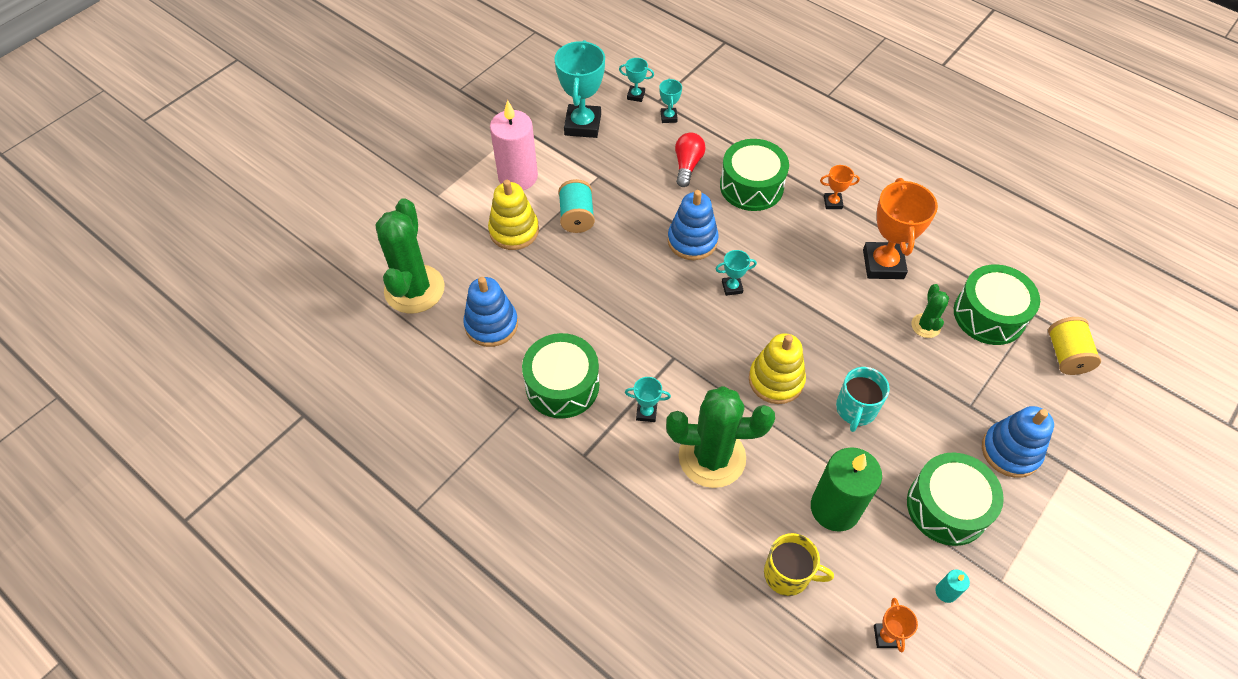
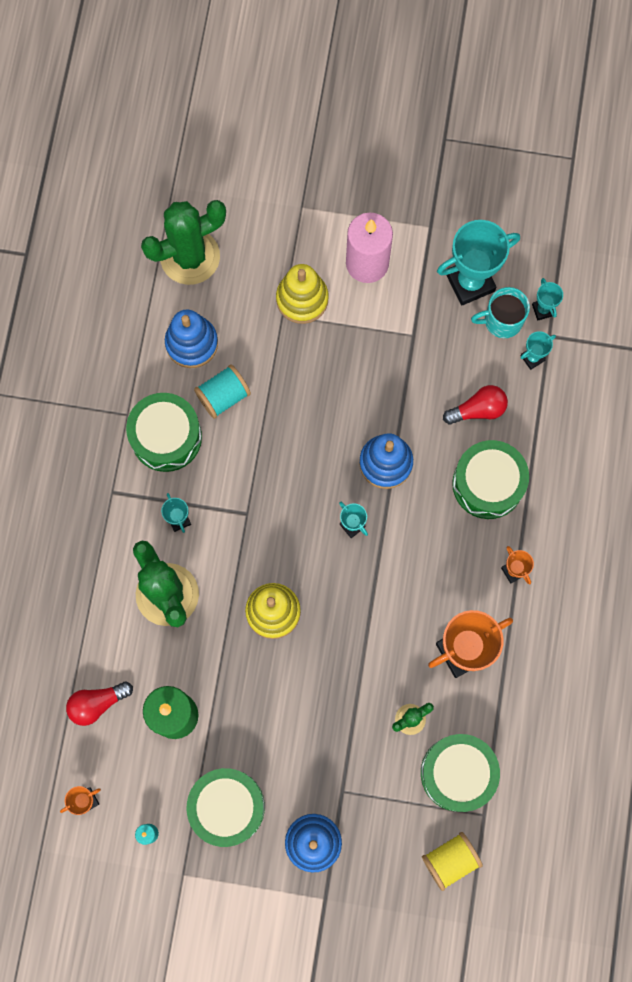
camera: 60 degrees right, 20 degrees up
turquoise spool [558,179,595,233] -> turquoise spool moved to [194,364,251,419]
yellow mug [764,533,834,596] -> red light bulb [66,682,133,726]
turquoise mug [836,367,890,432] -> turquoise mug moved to [471,287,530,338]

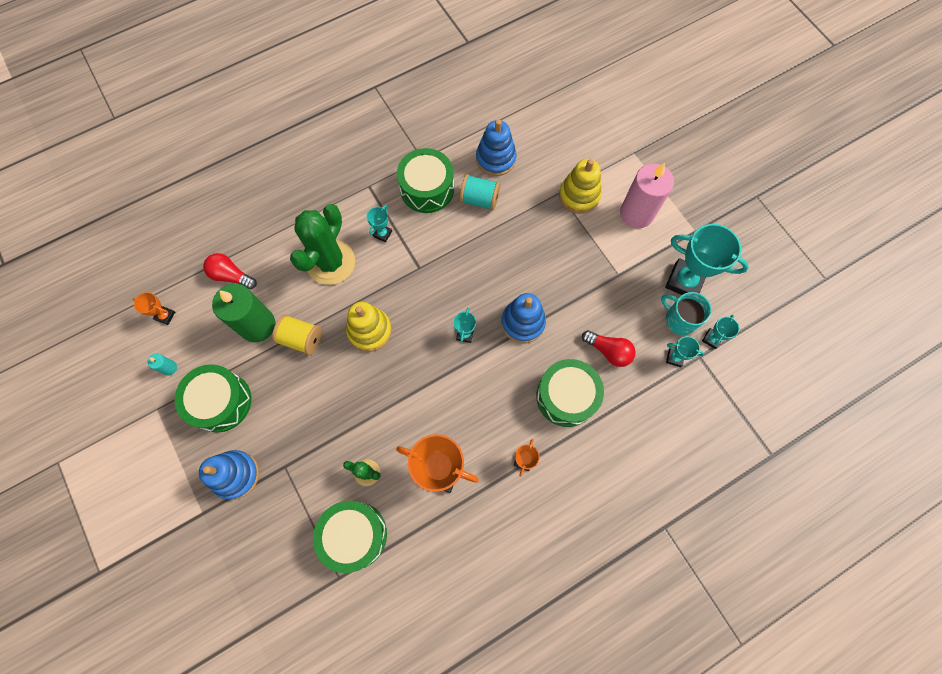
camera: 50 degrees right, 5 degrees down
green cactus [141,200,226,285] -> none
yellow spool [422,832,483,891] -> yellow spool moved to [272,314,322,355]

